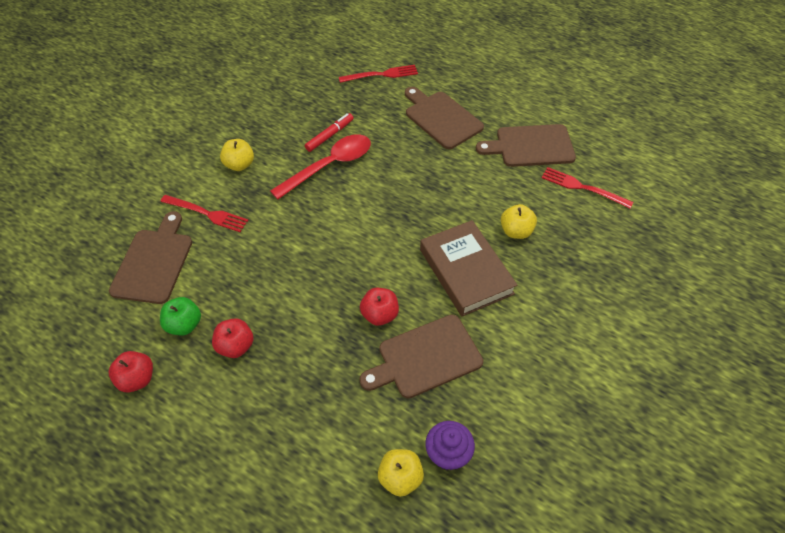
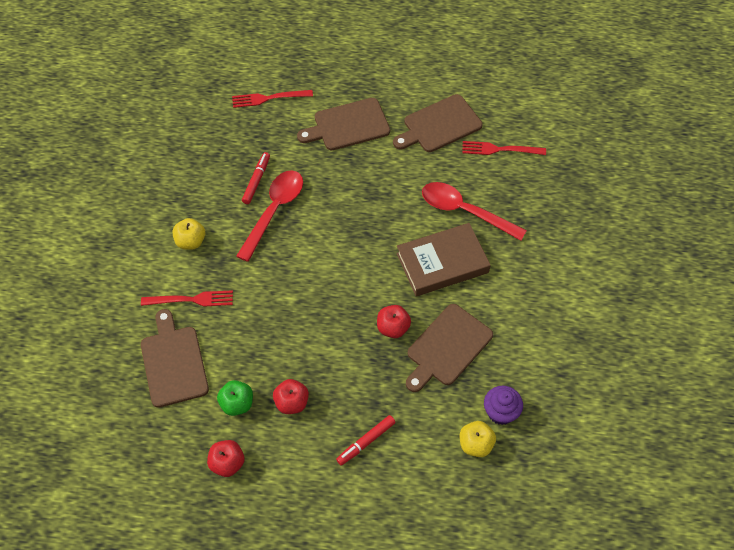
camera: 25 degrees left, 5 degrees up
red fork [339,65,418,83] -> red fork turned 150 degrees counterclockwise [232,90,313,108]
brown cutting board [405,87,484,149] -> brown cutting board turned 45 degrees counterclockwise [297,98,390,150]
brown book [420,220,517,317] -> brown book turned 60 degrees counterclockwise [396,223,491,296]
yellow apple [501,204,537,239] -> red spoon [422,182,527,241]
none -> red marker [336,415,396,466]

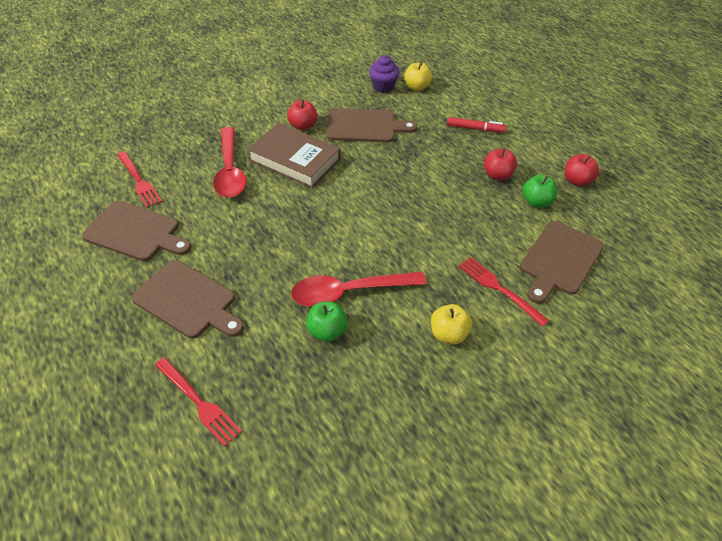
camera: 130 degrees left, 10 degrees down
red marker [242,152,270,204] -> green apple [306,301,348,342]
red apple [377,305,411,338] -> red apple moved to [287,100,318,131]

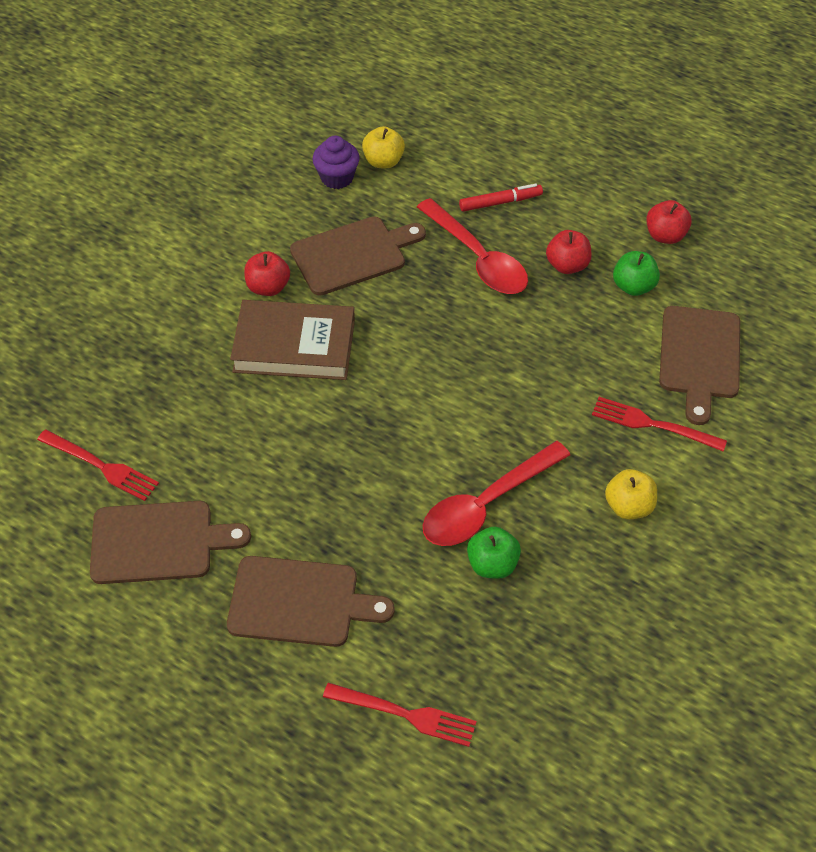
camera: 25 degrees left, 5 degrees up
red spoon [213,127,246,198] -> red spoon moved to [417,198,528,294]

